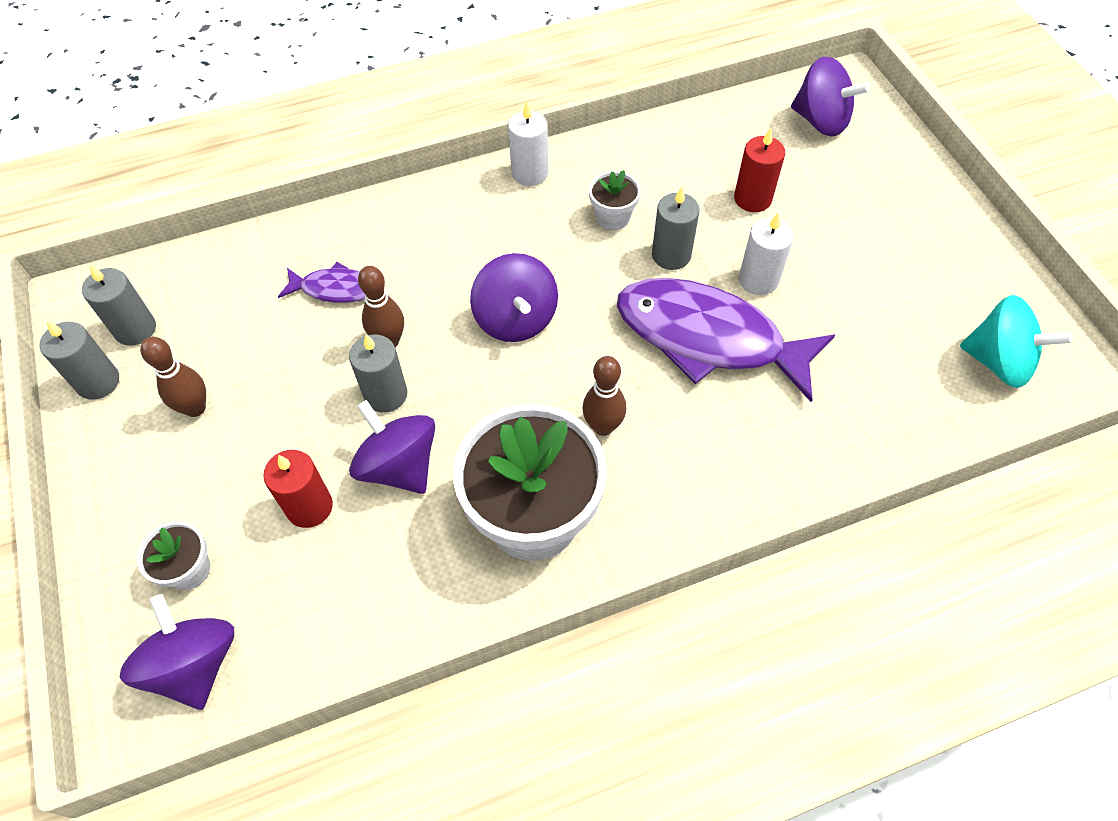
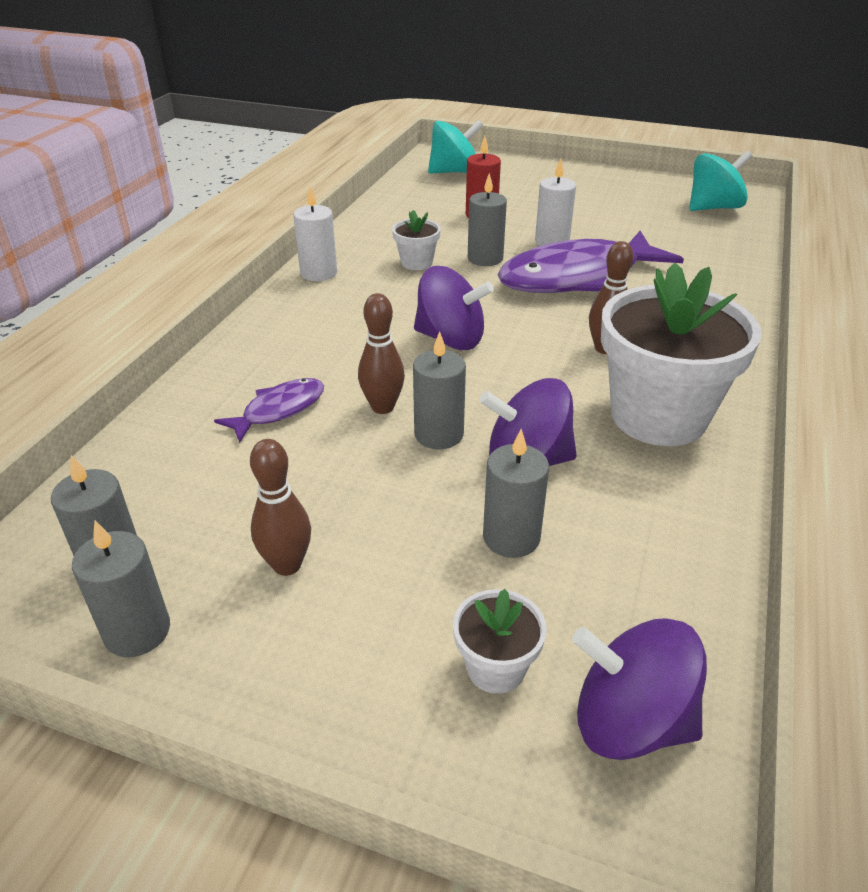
camera: 50 degrees left, 20 degrees down
red candle [263,450,333,528] -> grey candle [483,429,549,558]
purple spinning top [791,57,870,136] -> turquoise spinning top [428,120,484,173]

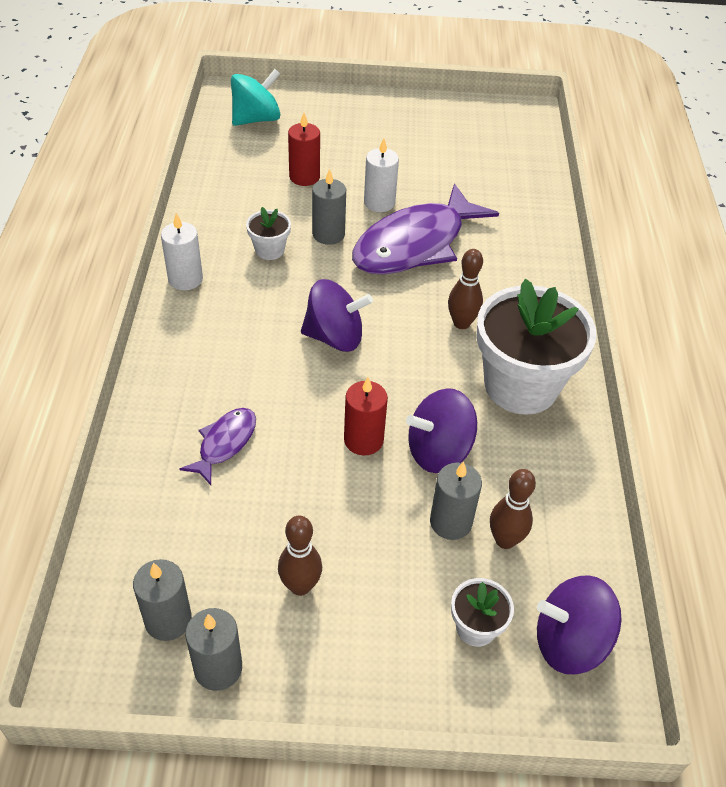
camera: 20 degrees left, 10 degrees up
brown bowling pin [358,293,405,414] -> brown bowling pin moved to [490,469,536,549]
grey candle [413,331,466,449] -> red candle [344,377,388,455]
turquoise spinning top [689,151,752,211] -> none

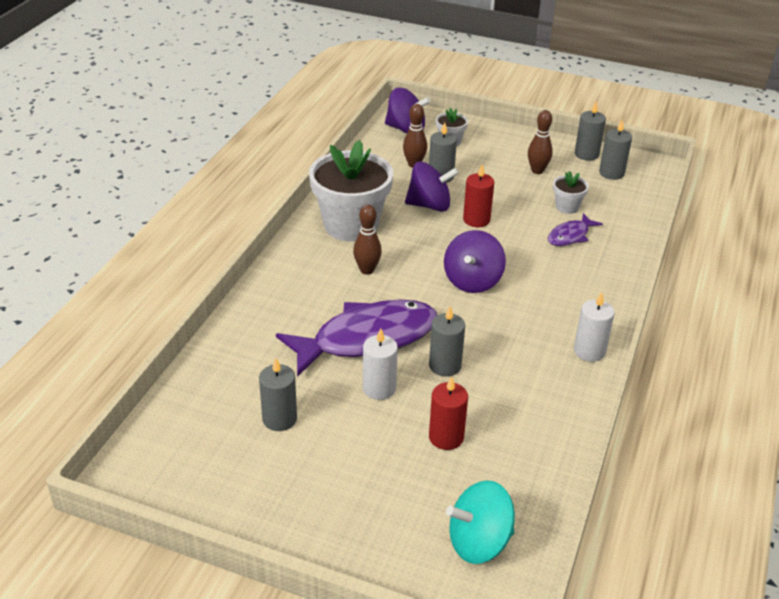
camera: 160 degrees left, 10 degrees down
white flower pot [246,207,291,260] -> white flower pot moved to [553,171,589,214]
purple spinning top [301,279,373,352] -> purple spinning top turned 90 degrees counterclockwise [444,230,506,293]
none -> grey candle [259,358,297,431]

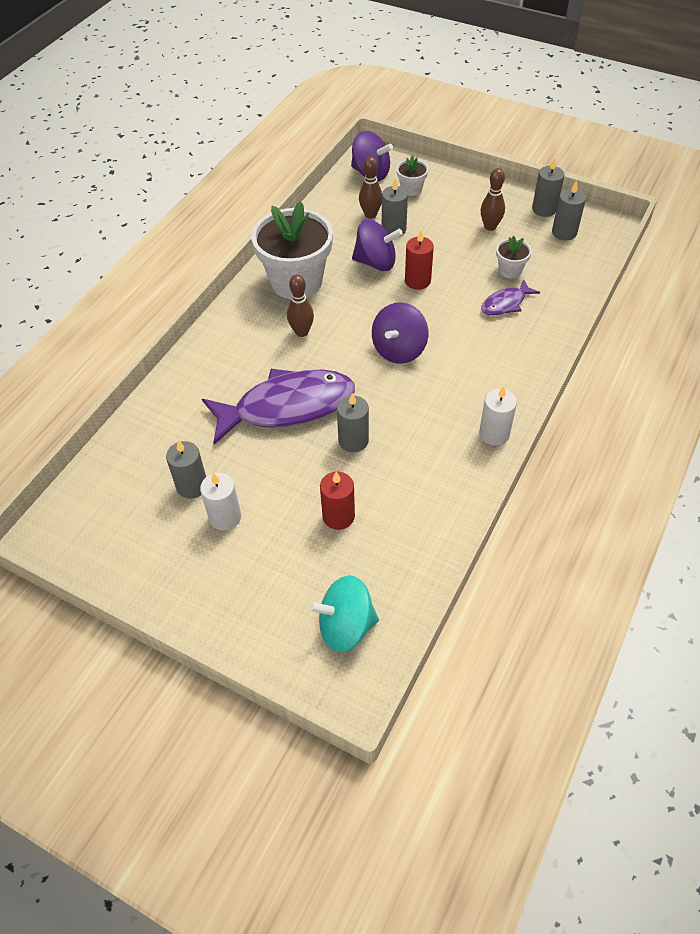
camera: 10 degrees right, 15 degrees up
white candle [363,328,398,400] -> white candle moved to [200,472,241,531]

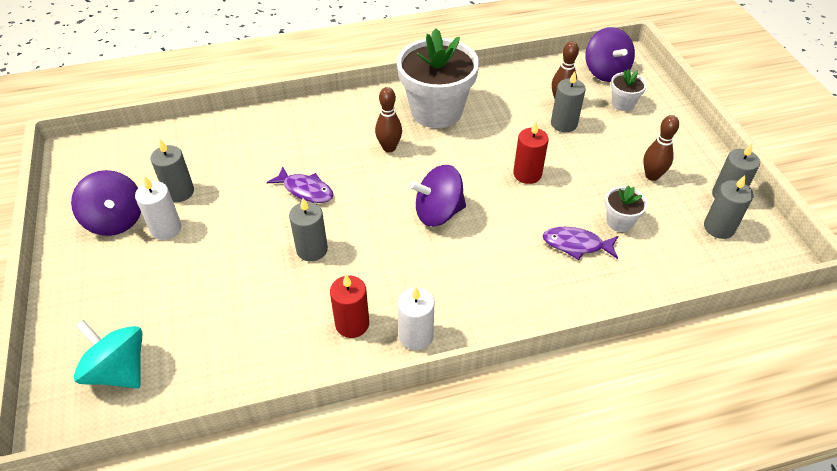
camera: 45 degrees right, 5 degrees down
purple fish [202,369,355,444] -> purple fish [267,166,334,203], size x0.47
red candle [320,472,355,530] -> red candle moved to [330,274,369,338]
purple spinning top [352,219,403,271] -> purple spinning top moved to [71,170,141,236]

